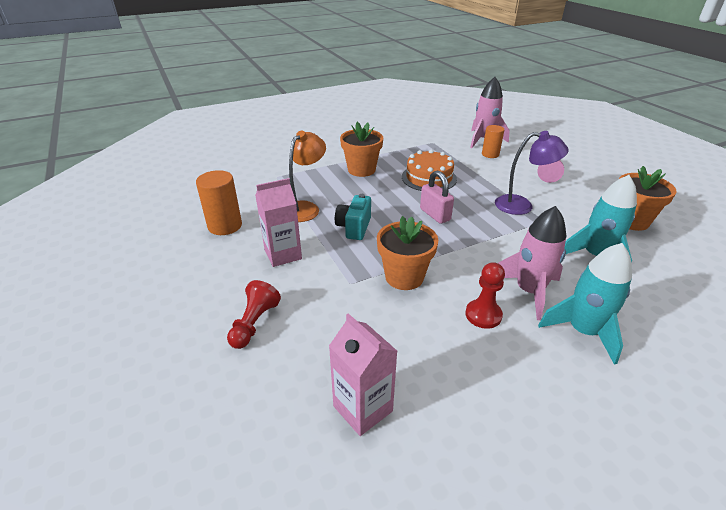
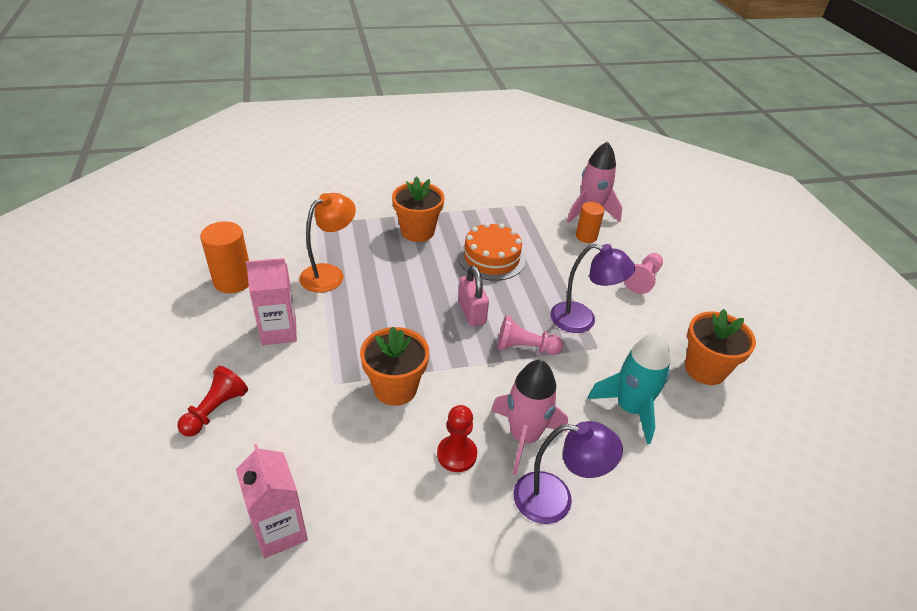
camera: 10 degrees right, 5 degrees up
turquoise camera [335,194,371,240] -> none
turquoise rocket [538,243,632,365] -> purple lamp [513,421,623,524]
none -> pink pawn [497,316,563,355]

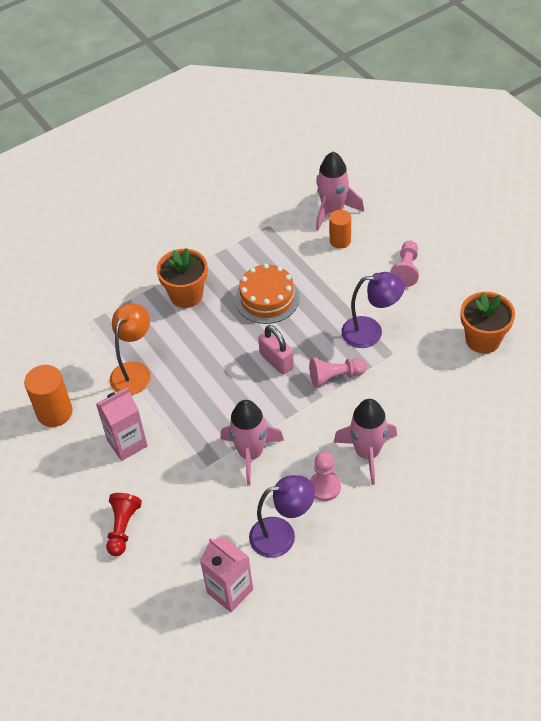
camera: 15 degrees left, 10 degrees up
orange flower pot [360,327,429,406] -> pink rocket [221,400,284,486]
red pawn [437,405,477,472] -> pink pawn [310,452,341,501]
purple lamp [513,421,623,524] -> purple lamp moved to [249,475,315,558]
turquoise rocket [588,332,671,445] -> none

